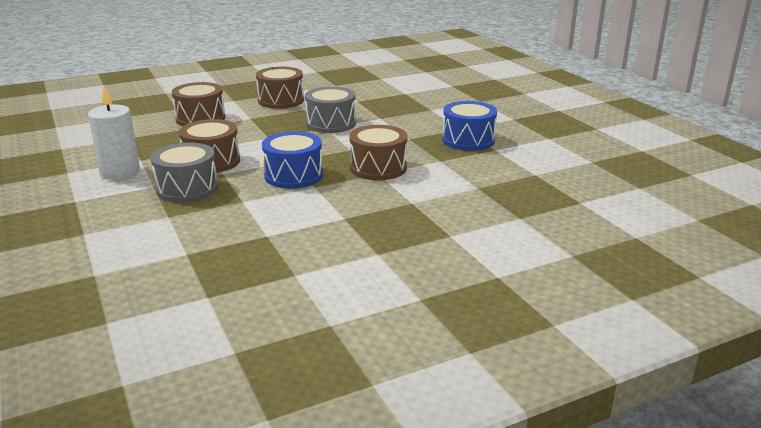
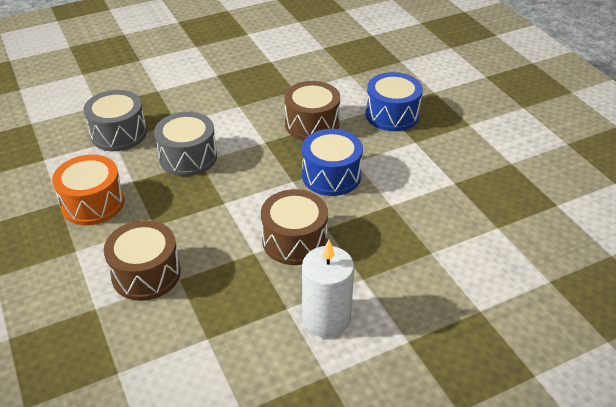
camera: 90 degrees left, 15 degrees up
grey drum [151,143,218,203] -> grey drum moved to [84,90,147,151]
brown drum [256,67,304,109] -> orange drum [52,155,124,225]
blue drum [442,101,497,151] -> blue drum moved to [366,72,423,131]

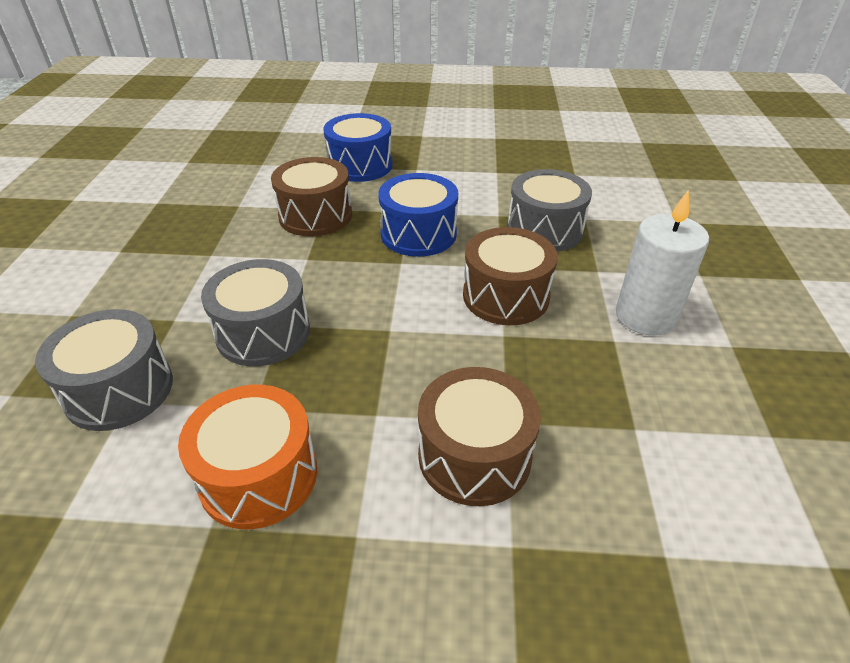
camera: 60 degrees left, 0 degrees up
none -> grey drum [507,169,592,252]

